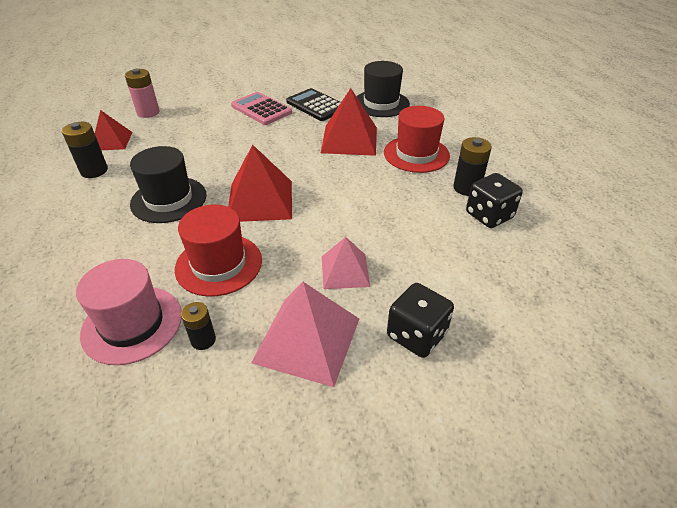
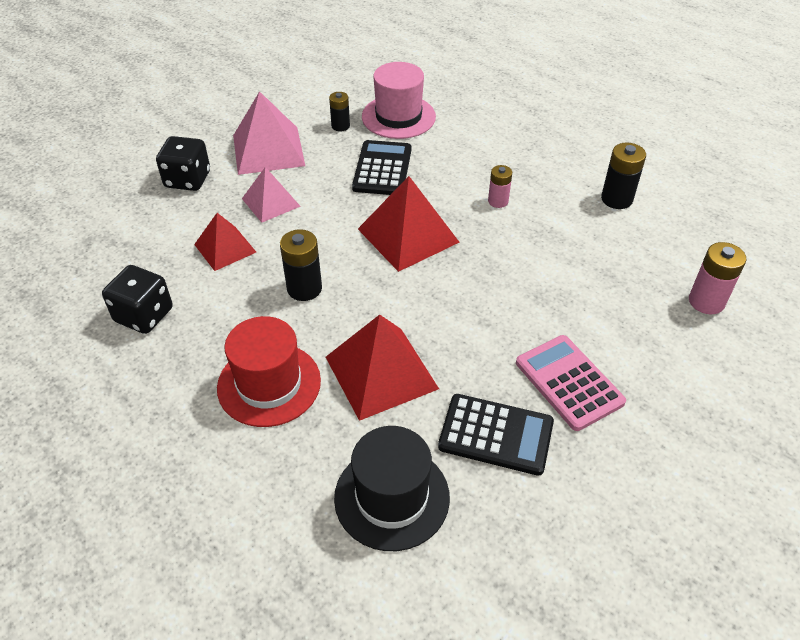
camera: 150 degrees right, 5 degrees up
red pyramid [95,110,132,150] -> red pyramid moved to [194,213,256,271]
black hat [130,146,207,223] -> pink battery [488,165,512,208]
red hat [175,205,262,297] -> black calculator [352,140,412,195]
pink calculator [231,92,292,125] -> pink calculator turned 135 degrees counterclockwise [516,335,626,431]
black battery [453,137,492,196] -> black battery moved to [280,229,322,301]

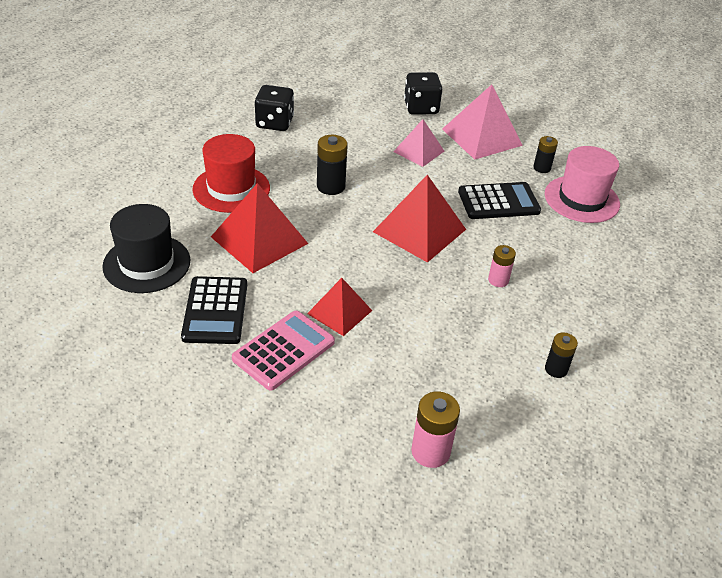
camera: 70 degrees right, 5 degrees down
red pyramid [194,213,256,271] -> red pyramid moved to [307,278,372,336]
black battery [601,143,646,209] -> black battery [545,333,578,378], size x0.65

